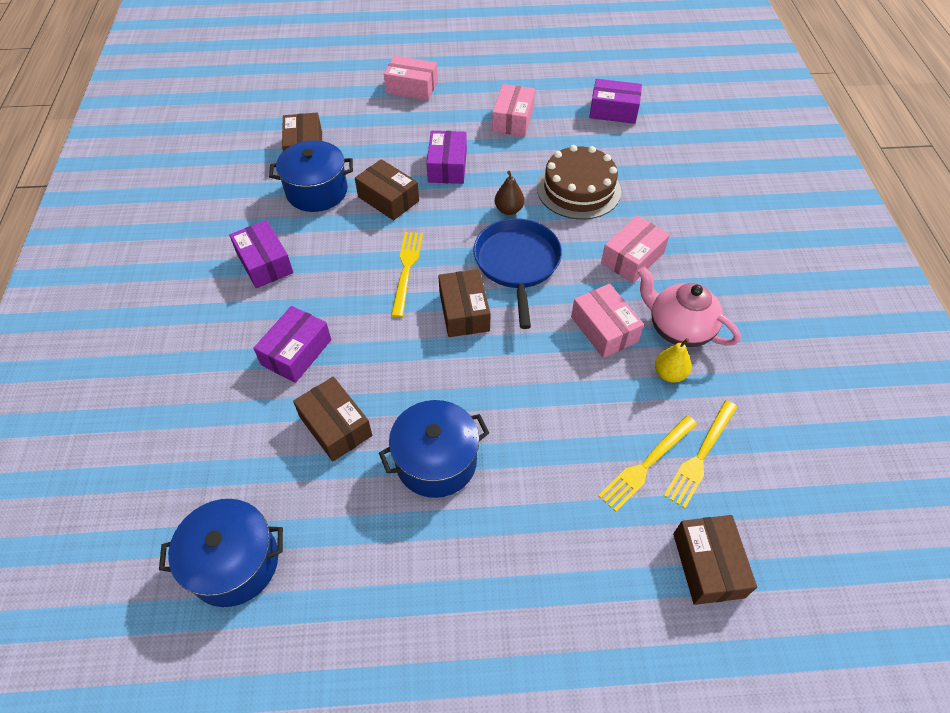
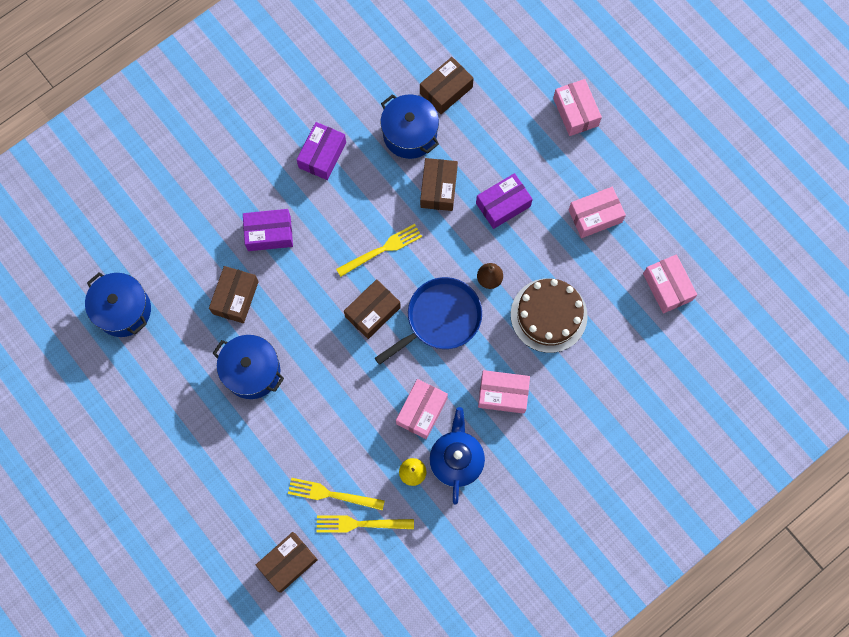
camera: 55 degrees right, 20 degrees up
purple box [589,79,642,124] -> pink box [643,254,697,313]
pink teapot [638,266,741,348] -> blue teapot [429,407,485,504]

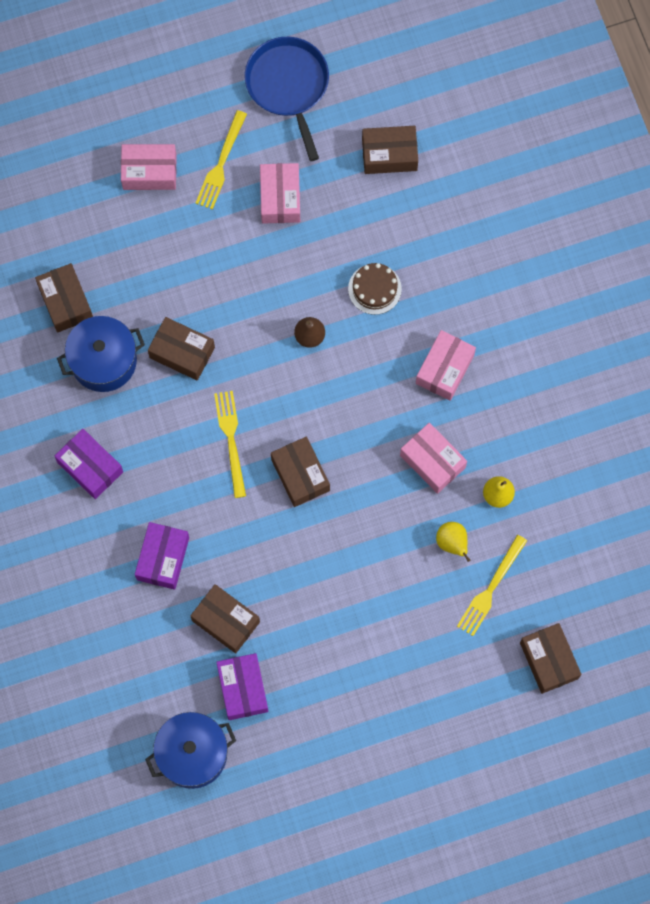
camera: 70 degrees left, 0 degrees up
blue pot [213,335,284,399] -> none
yellow fork [317,515,414,533] -> yellow fork moved to [196,110,247,210]
blue pan [375,277,482,365] -> blue pan moved to [244,37,329,161]
blue teapot [429,407,485,504] -> none
purple box [476,173,533,229] -> purple box moved to [216,653,268,720]
brown cake [511,278,588,353] -> brown cake [348,263,402,315], size x0.60
pink box [643,254,697,313] -> brown box [362,126,418,174]
none -> yellow pear [436,522,470,562]

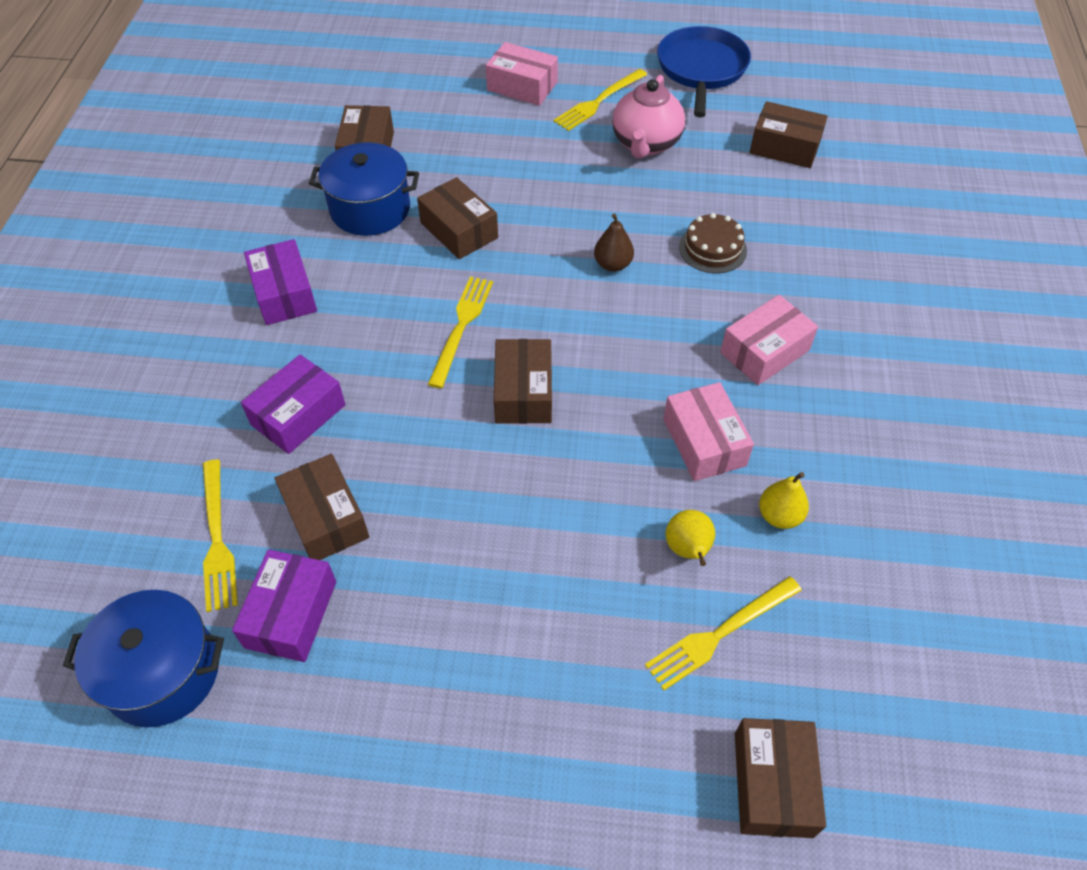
camera: 25 degrees right, 20 degrees down
pink box [260,163,300,224] -> pink teapot [612,75,685,159]
none -> yellow fork [203,459,238,612]

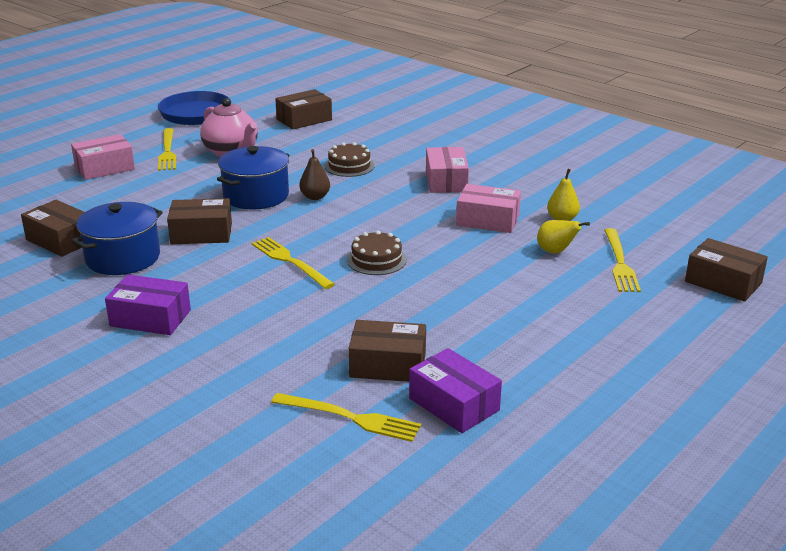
camera: 55 degrees left, 25 degrees down
blue pot [63,590,224,727] -> blue pot moved to [217,146,289,209]
purple box [241,354,346,454] -> none
brown box [494,339,552,424] -> brown cake [347,231,407,275]

